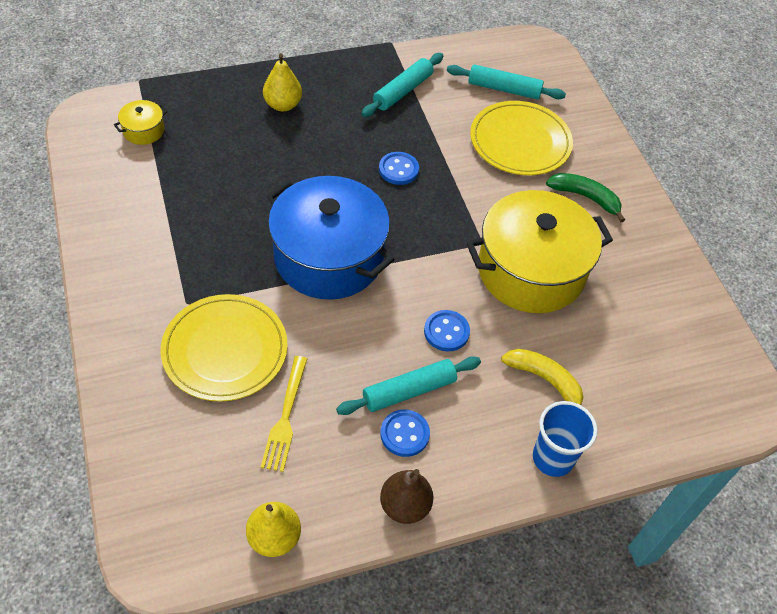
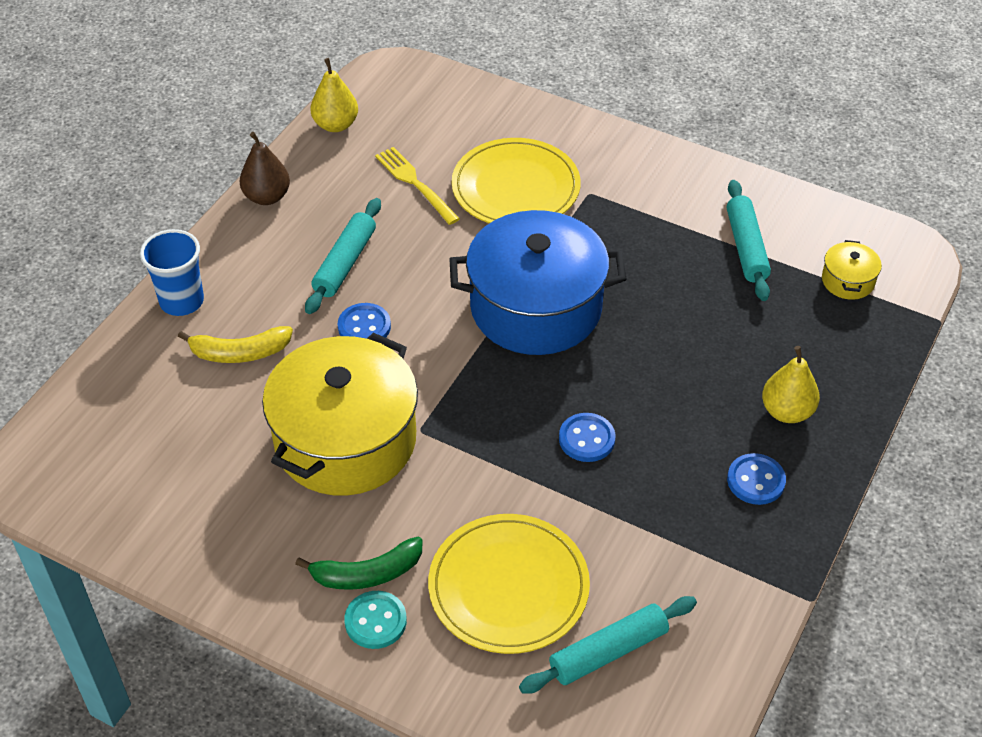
camera: 140 degrees right, 5 degrees down
turquoise rolling pin [362,53,443,117] -> turquoise rolling pin moved to [727,180,771,301]
blue button [380,409,430,457] -> blue button moved to [727,453,786,505]
none -> turquoise button [344,591,407,649]

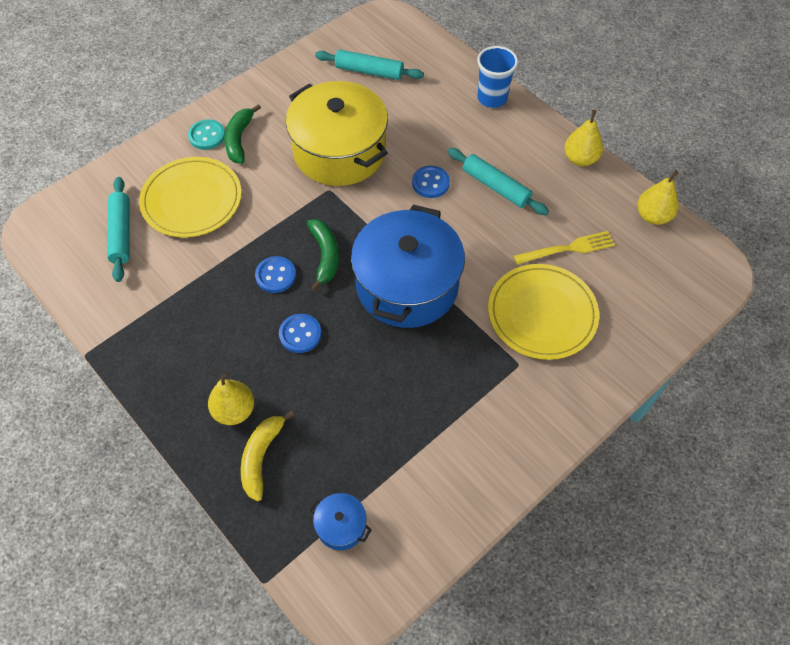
camera: 110 degrees right, 10 degrees up
yellow banana [178,326,293,363] -> yellow banana moved to [241,411,294,502]
brown pear [240,132,290,205] -> yellow pear [564,110,603,166]
turquoise rolling pin [727,180,771,301] -> turquoise rolling pin moved to [315,50,424,80]
blue button [727,453,786,505] -> blue button moved to [279,314,321,353]
yellow pot [822,240,882,300] -> blue pot [309,493,372,550]
none -> green banana [307,219,339,291]

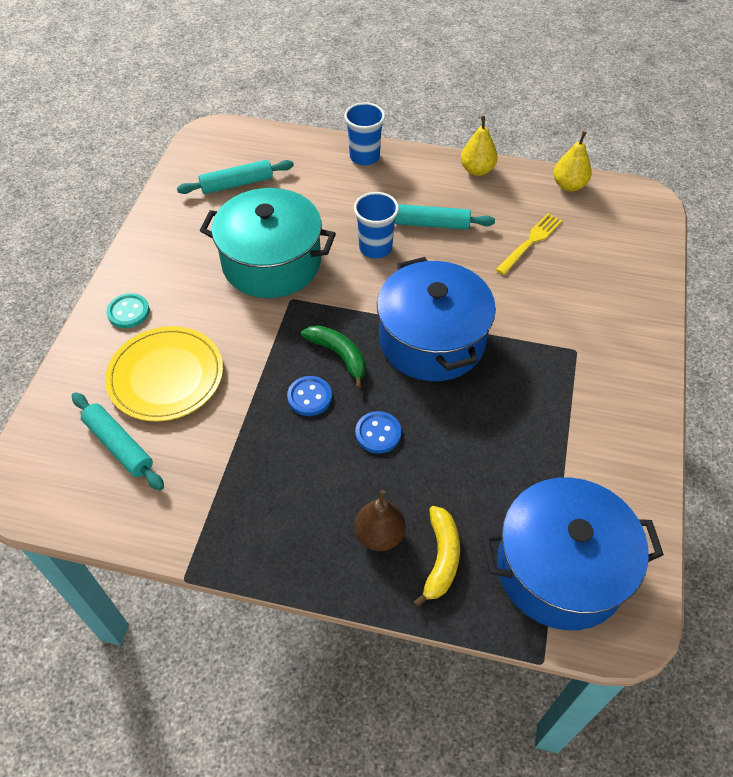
camera: 35 degrees left, 5 degrees down
yellow pear [208,373,254,425] -> brown pear [355,490,406,551]
green banana [224,104,261,164] -> none
yellow banana [241,411,294,502] -> yellow banana turned 150 degrees counterclockwise [413,506,460,607]
yellow pot [286,81,388,186] -> turquoise pot [200,188,336,298]
blue pot [309,493,372,550] -> blue pot [482,477,664,630], size x2.45
blue button [412,166,450,198] -> blue cup [354,192,399,259]
yellow plate [488,264,599,360] -> none

